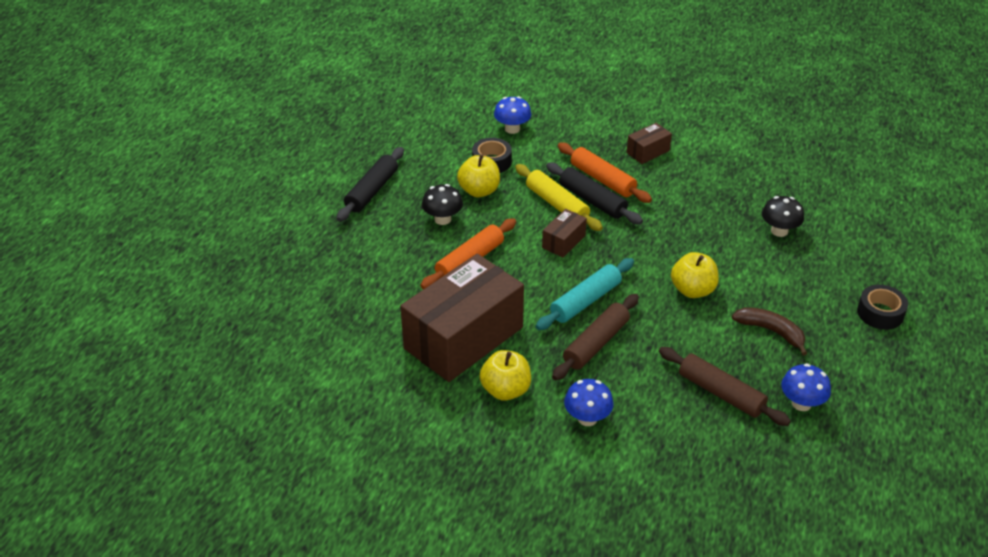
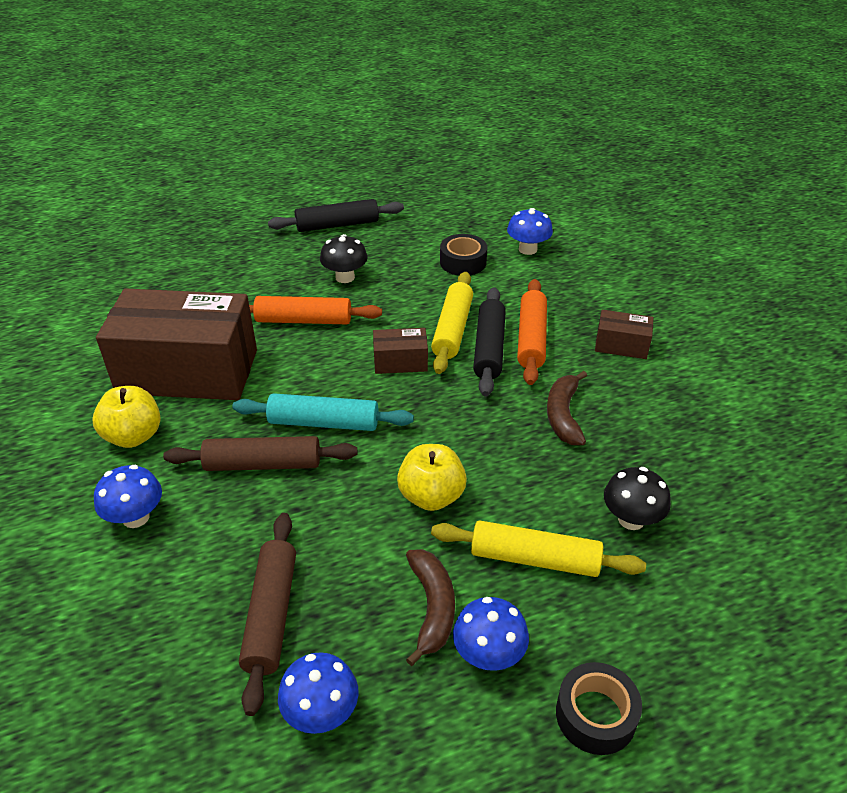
camera: 50 degrees right, 0 degrees up
yellow apple [457,154,500,197] -> none
none -> yellow rolling pin [431,520,646,577]
none -> blue mushroom [453,597,529,671]
none -> brown banana [547,371,587,445]

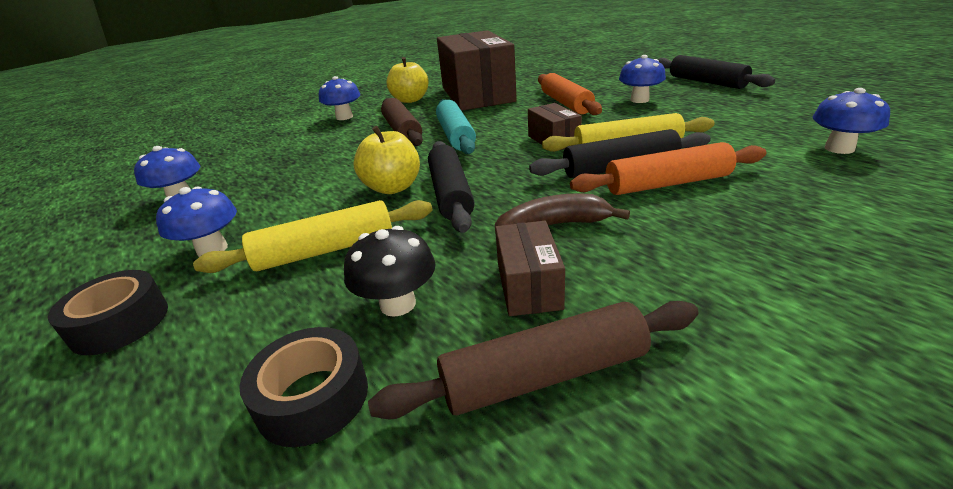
camera: 75 degrees right, 10 degrees down
brown rolling pin [239,513,296,716] -> brown rolling pin moved to [368,301,699,419]
black mushroom [320,234,368,283] -> blue mushroom [619,55,666,103]
brown banana [406,549,455,666] -> none
yellow rolling pin [431,520,646,577] -> yellow rolling pin turned 75 degrees clockwise [193,200,432,273]
black tape [440,234,487,276] -> black tape moved to [239,327,368,447]
brown box [595,310,654,359] -> brown box moved to [495,221,565,316]
none -> black rolling pin [428,141,474,233]

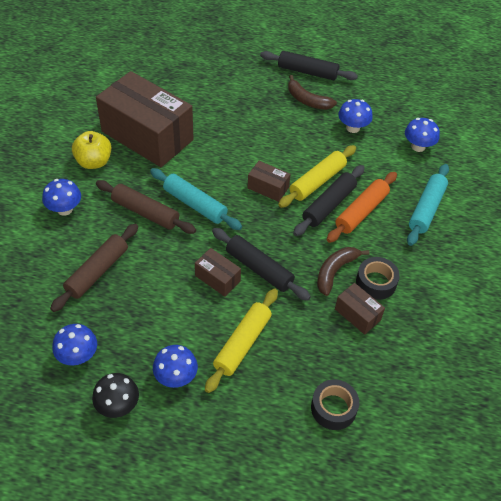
camera: 45 degrees left, 20 degrees up
black tape [48,270,168,355] -> black tape moved to [356,257,400,300]
black mushroom [344,226,436,317] -> black mushroom moved to [92,373,139,418]
yellow apple [353,126,420,194] -> brown box [195,248,241,297]
brown rolling pin [368,301,699,419] -> brown rolling pin moved to [50,224,138,312]
orange rolling pin [538,73,602,115] -> none
blue mushroom [619,55,666,103] -> blue mushroom moved to [338,99,373,133]
none -> brown banana [288,75,337,110]
none -> turquoise rolling pin [407,164,449,246]

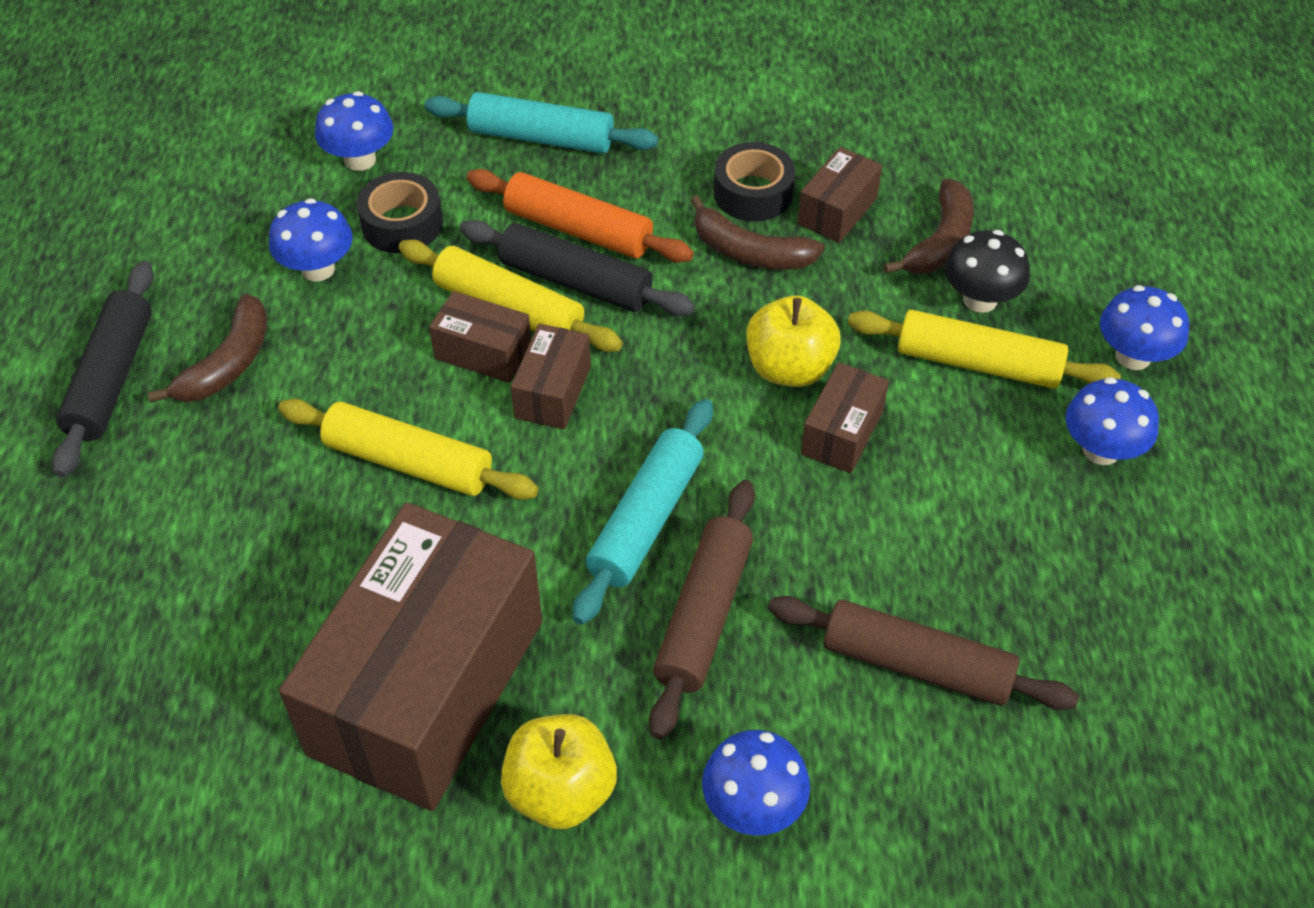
camera: 100 degrees left, 0 degrees up
blue mushroom [52,324,97,365] -> blue mushroom moved to [1100,285,1189,370]
black mushroom [92,373,139,418] -> black mushroom moved to [945,230,1030,313]
black rolling pin [212,228,311,301] -> yellow apple [746,295,841,387]
black tape [311,379,359,430] -> black tape moved to [357,172,443,253]
none -> yellow rolling pin [278,399,538,500]
none -> brown box [429,291,531,383]
none -> brown banana [884,179,974,274]

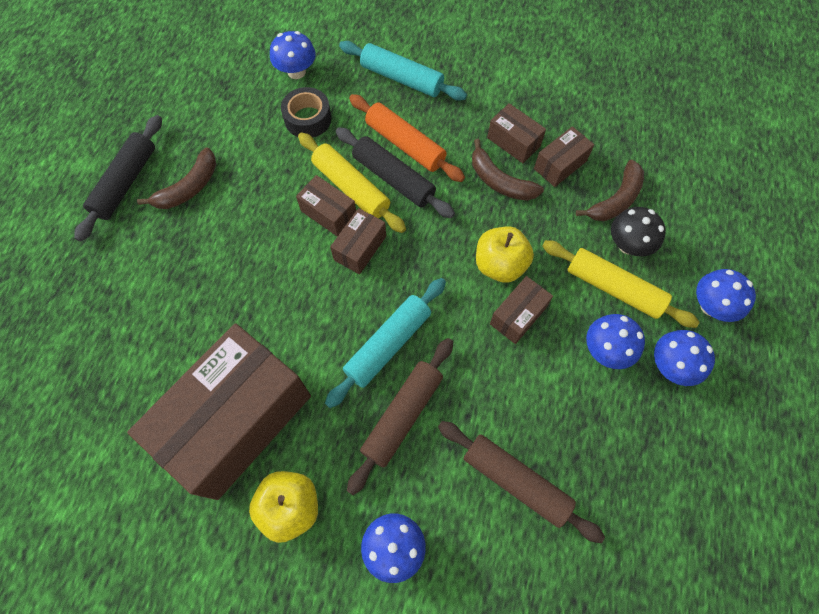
camera: 15 degrees right, 15 degrees up
blue mushroom [269,198,353,282] -> blue mushroom moved to [586,314,645,369]
yellow rolling pin [278,399,538,500] -> none
black tape [714,142,795,221] -> brown box [487,103,546,163]

